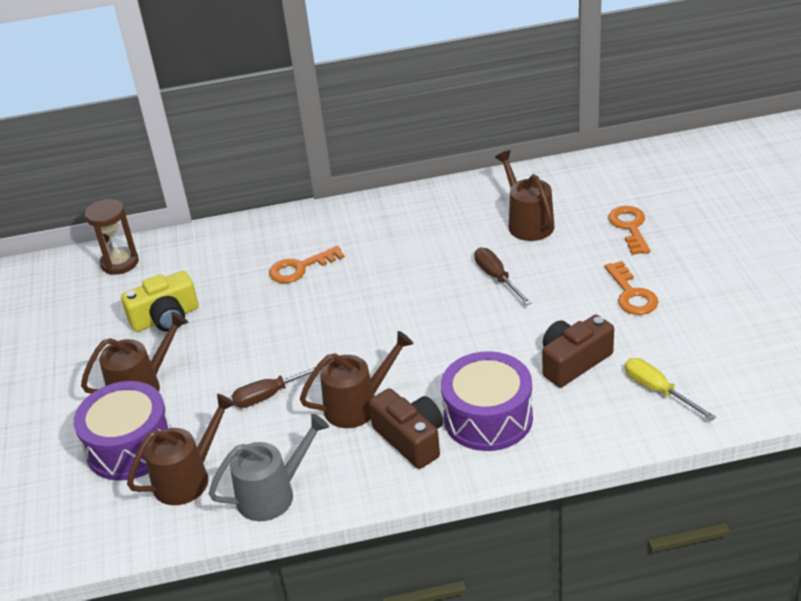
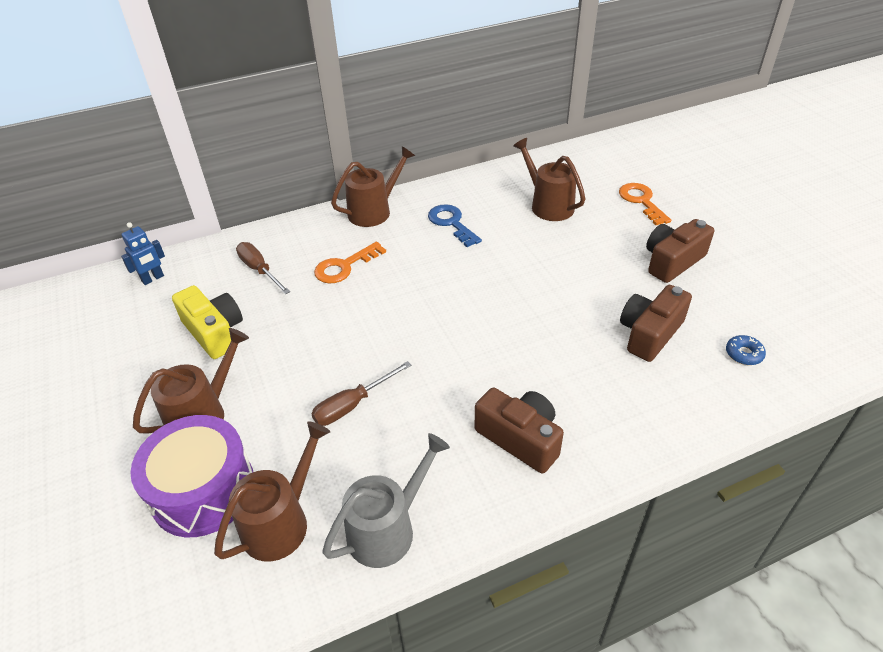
camera: 15 degrees left, 5 degrees up
brown hourglass [85,199,139,275] -> blue robot [121,222,165,285]
yellow camera [121,271,199,332] -> yellow camera turned 90 degrees counterclockwise [172,285,243,359]
brown watering can [300,331,414,428] -> brown watering can moved to [331,146,415,227]
purple drum [441,351,533,451] -> none
brown screwdriver [474,248,532,305] -> brown screwdriver moved to [236,242,290,295]
orange key [605,261,658,315] -> brown camera [646,219,714,283]
yellow screwdriver [625,358,716,421] -> blue donut [726,335,766,365]
none -> blue key [428,204,482,247]

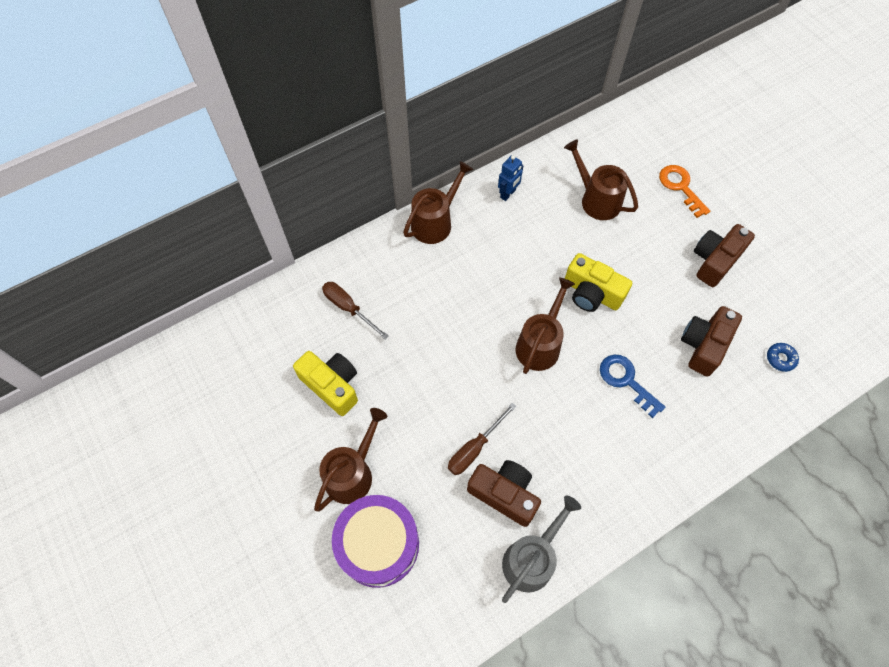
camera: 10 degrees left, 20 degrees up
blue robot [121,222,165,285] -> blue robot moved to [498,155,523,201]
brown watering can [214,421,330,562] -> brown watering can moved to [516,278,575,374]
orange key [314,241,386,283] -> none
blue key [428,204,482,247] -> blue key moved to [600,355,665,418]
brown camera [475,388,564,474] -> brown camera moved to [467,460,541,527]
none -> yellow camera [565,253,632,312]

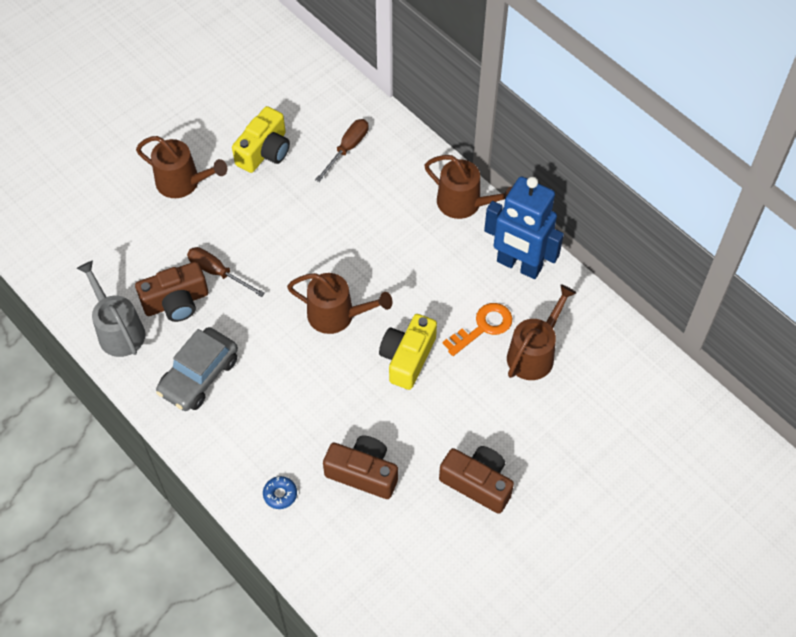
camera: 80 degrees right, 5 degrees down
purple drum [332,495,419,588] -> none
brown camera [467,460,541,527] -> brown camera turned 45 degrees clockwise [135,262,208,322]
blue robot [498,155,523,201] -> blue robot [484,176,564,279], size x2.16
grey watering can [502,496,581,603] -> grey watering can turned 150 degrees counterclockwise [77,261,145,357]
blue key [600,355,665,418] -> none
orange key [659,165,710,218] -> orange key moved to [442,303,513,356]
blue donut [767,343,799,372] -> blue donut moved to [263,476,297,509]
none -> grey car [156,327,238,411]

